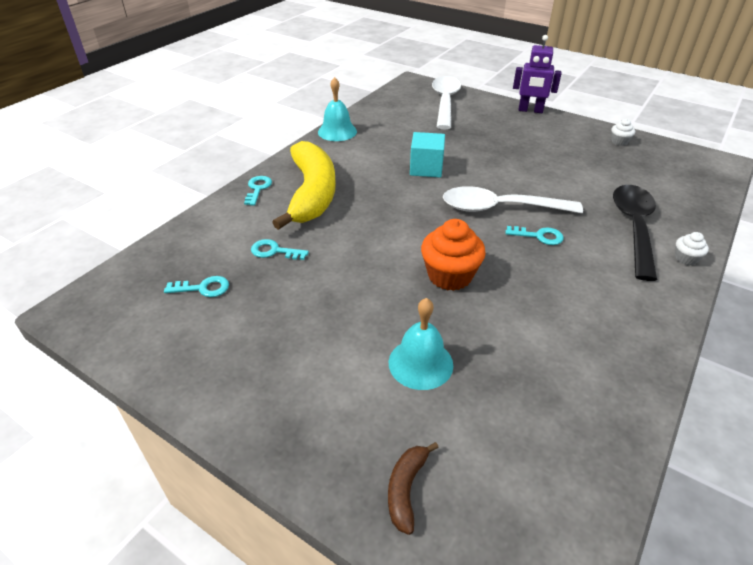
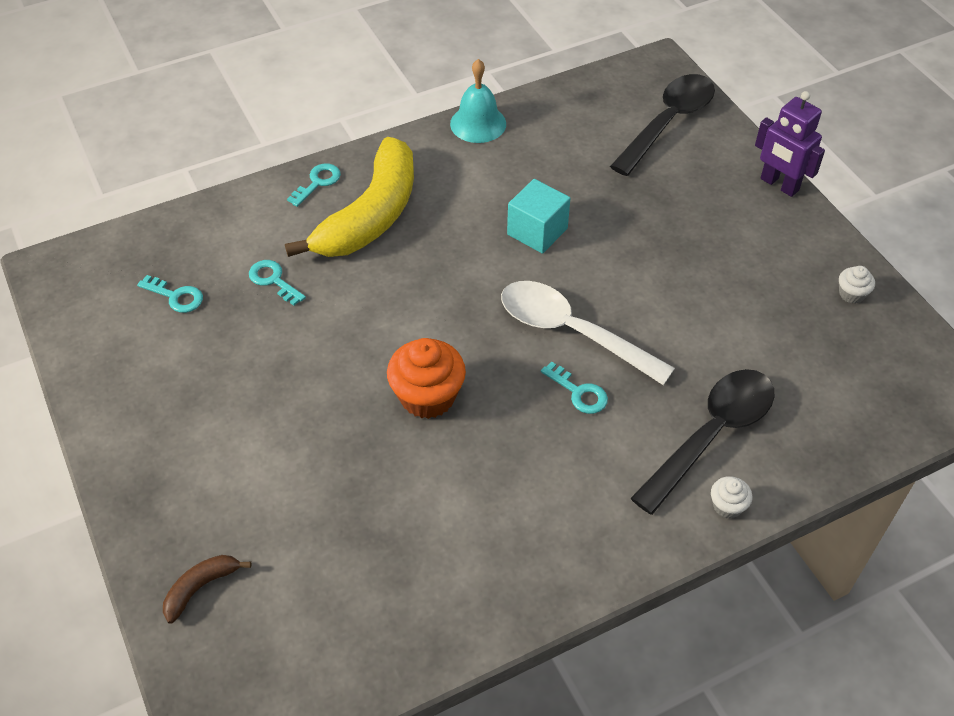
camera: 30 degrees right, 10 degrees up
turquoise bell [389,298,453,390] -> none
white spoon [432,76,461,129] -> black spoon [610,74,715,176]

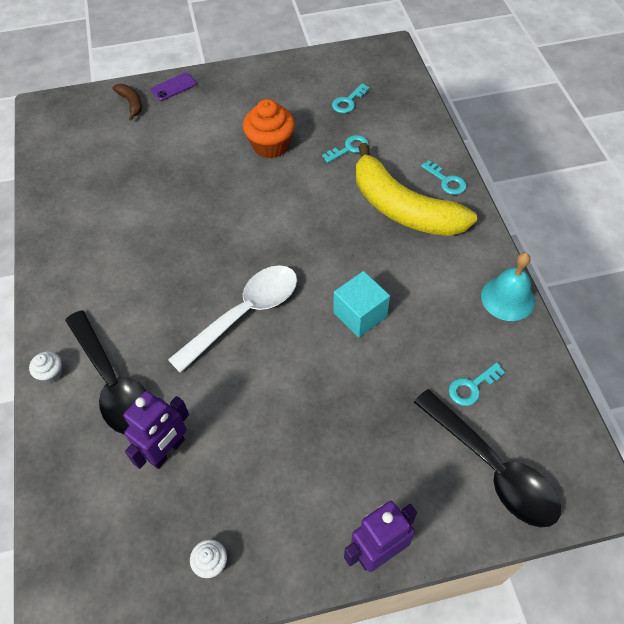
camera: 105 degrees right, 5 degrees up
orange cupcake [387,338,466,419] -> orange cupcake moved to [243,99,295,158]
turquoise key [541,362,608,414] -> turquoise key moved to [449,362,505,406]
none -> purple robot [123,391,189,469]
none -> purple phone [151,73,197,101]

